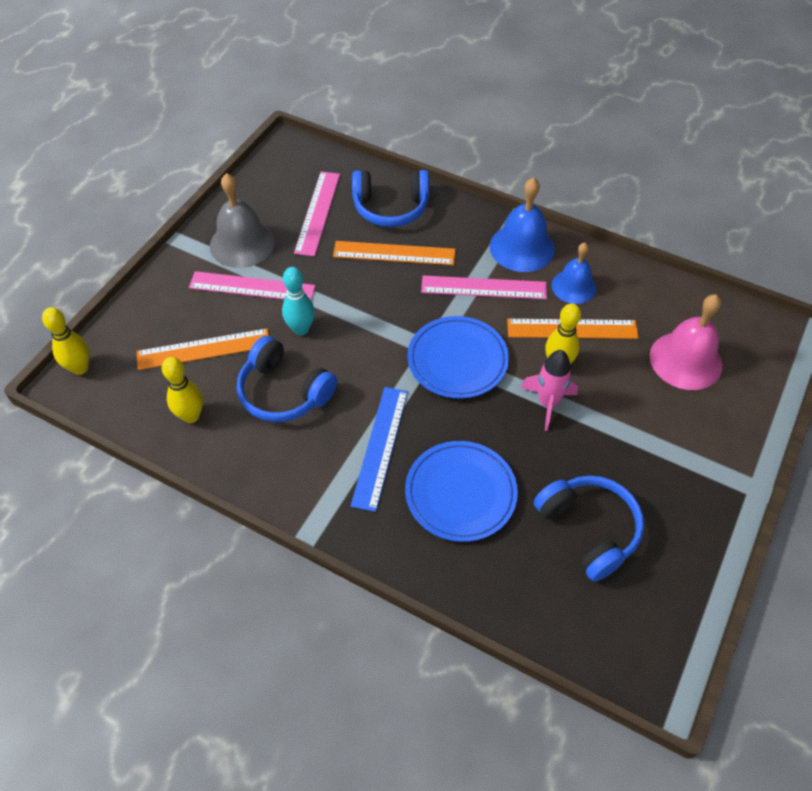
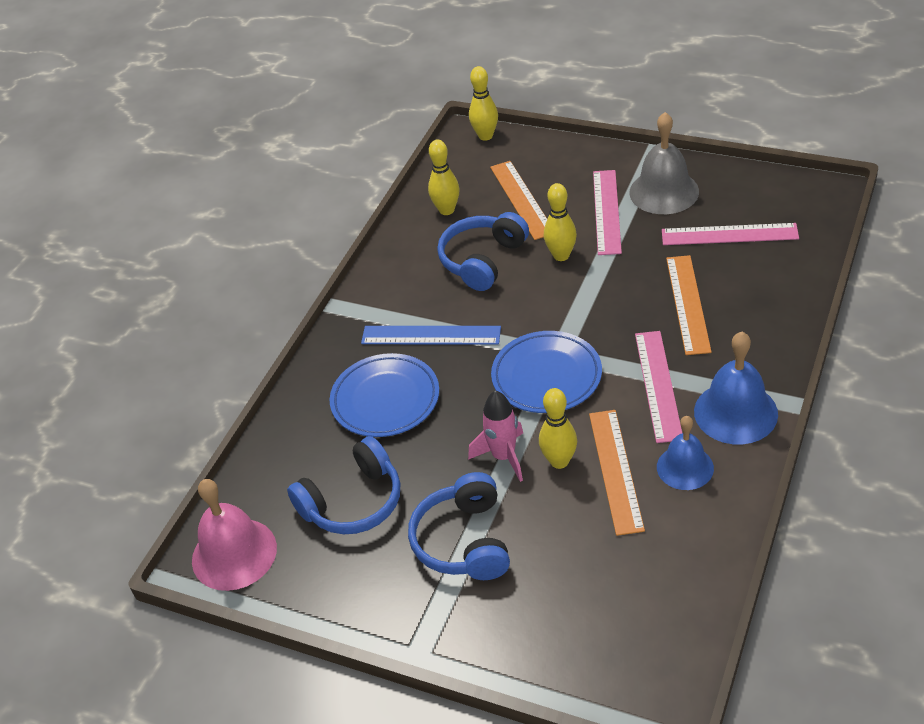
camera: 90 degrees right, 10 degrees down
turquoise bowling pin [282,267,315,335] -> yellow bowling pin [544,183,577,261]
blue headphones [352,170,429,227] -> blue headphones moved to [408,472,510,580]
pink bell [650,294,722,390] -> pink bell moved to [192,479,277,591]

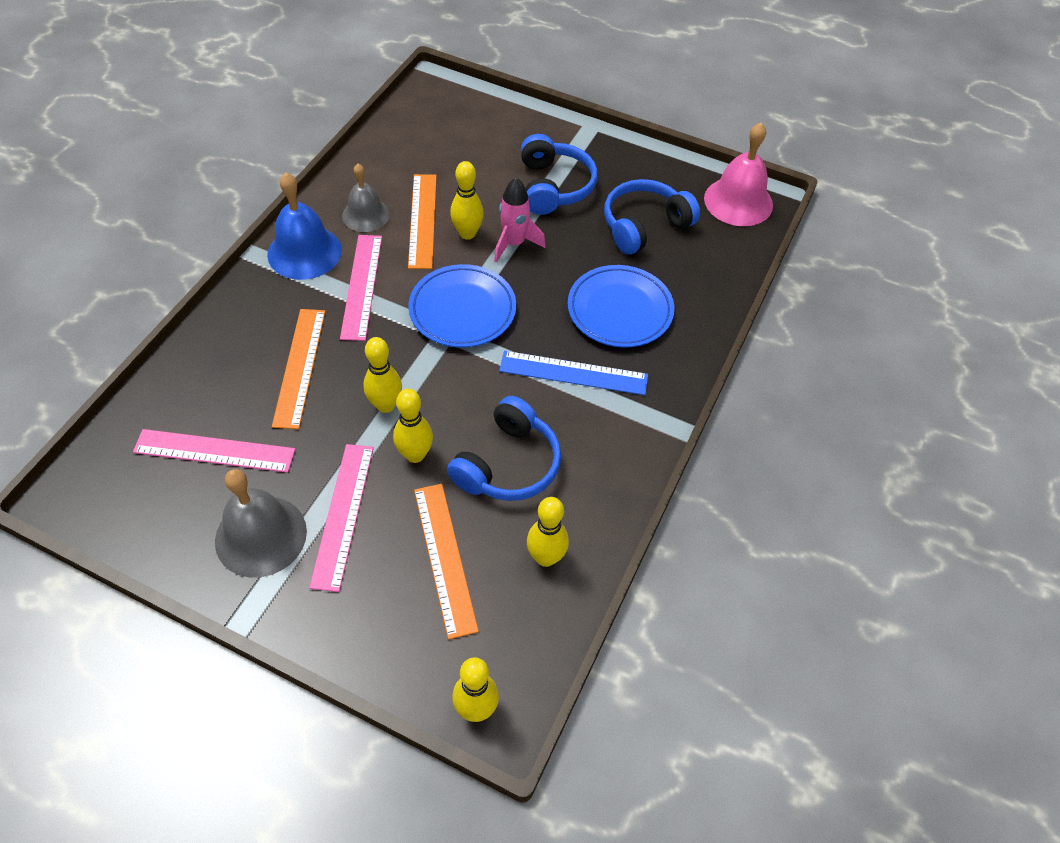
camera: 175 degrees right, 10 degrees up
blue bell [657,416,714,490] -> grey bell [342,164,390,232]
none -> yellow bowling pin [363,337,402,413]

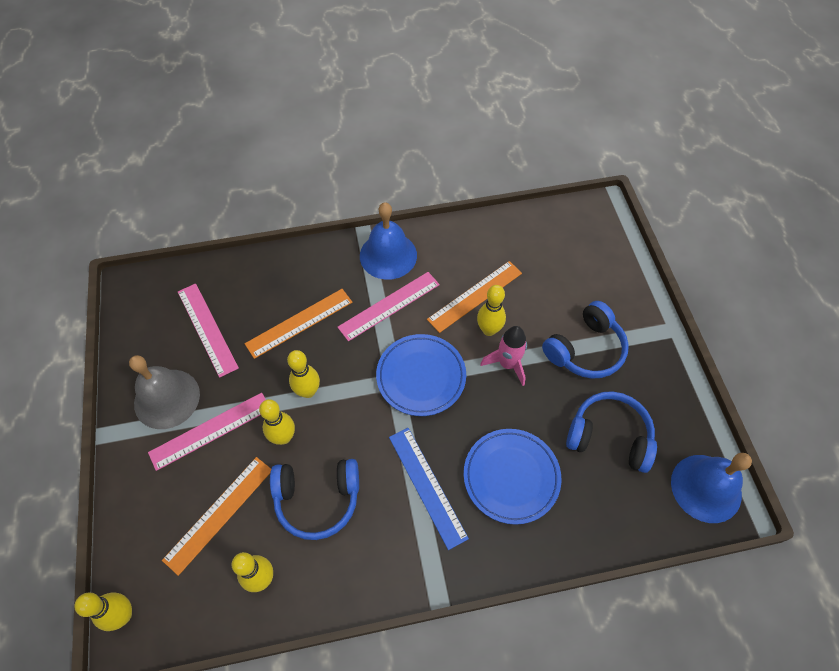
camera: 55 degrees right, 5 degrees up
grey bell [342,164,390,232] -> none
pink bell [704,123,773,226] -> blue bell [671,453,752,523]

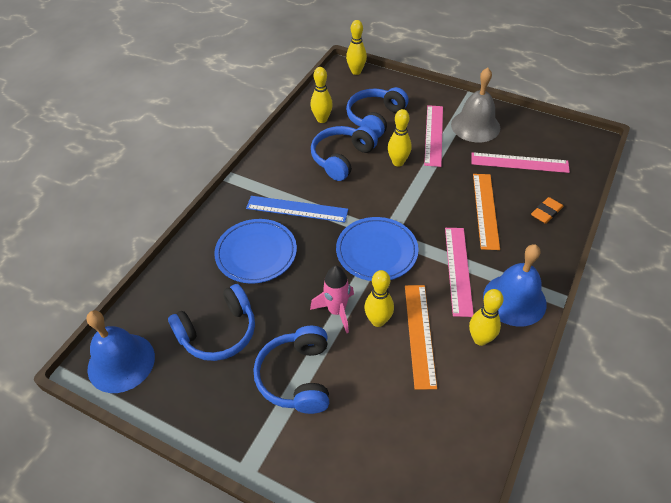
camera: 130 degrees right, 10 degrees down
orange ruler [162,457,271,576] -> blue headphones [346,87,409,138]
yellow bowling pin [287,350,320,398] -> yellow bowling pin moved to [469,289,503,346]
none -> orange eraser [531,197,564,224]

